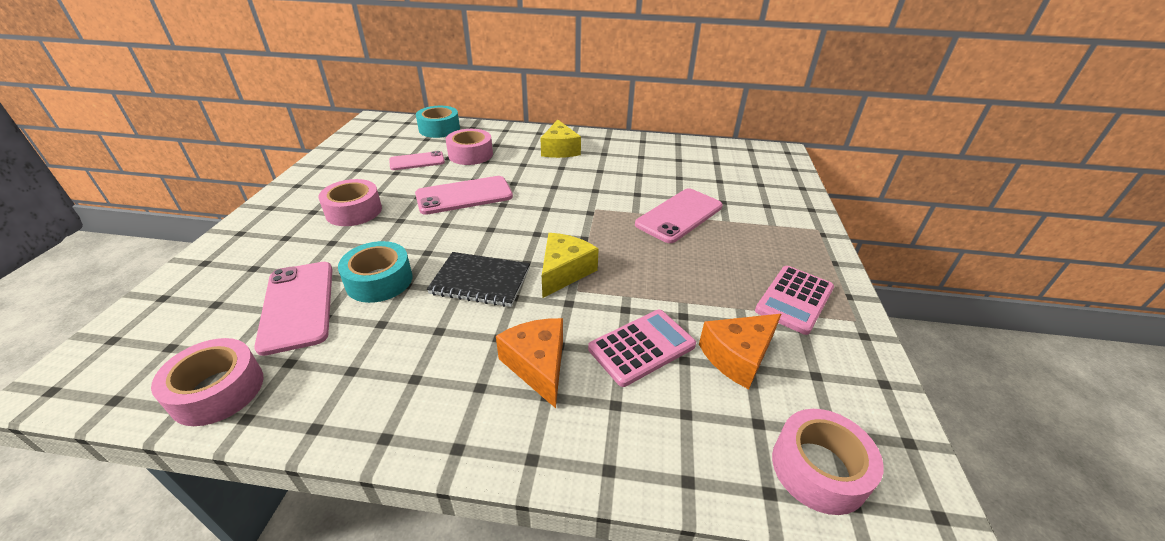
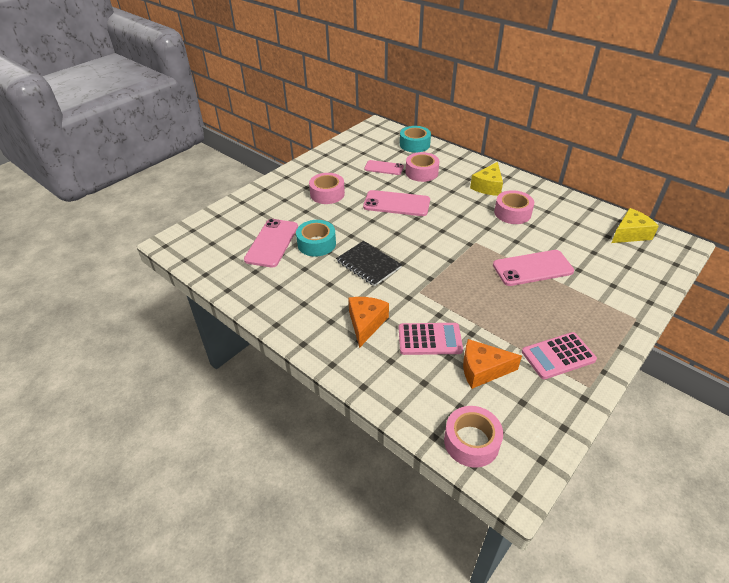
camera: 35 degrees right, 5 degrees up
pink tape [151,338,264,426] -> pink tape moved to [494,190,534,224]
yellow cheese [542,233,599,298] -> yellow cheese moved to [611,208,659,243]

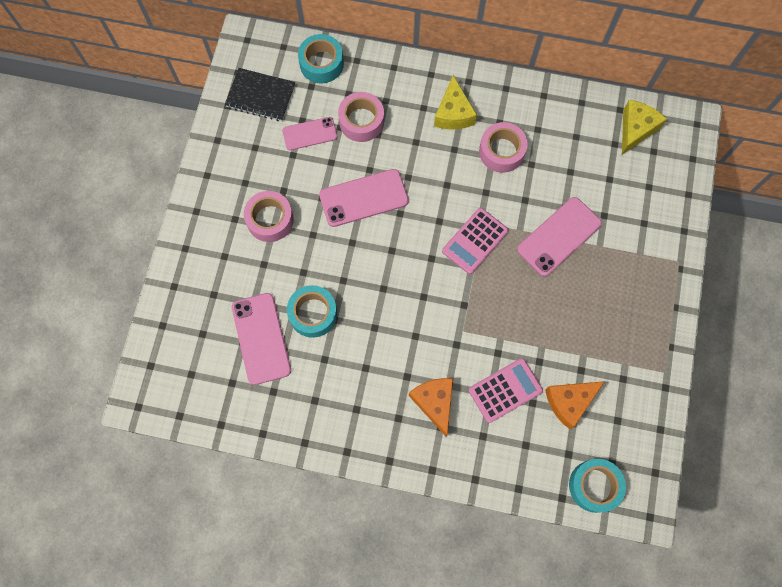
camera: 30 degrees left, 30 degrees up
black notebook [336,241,402,286] -> black notebook moved to [225,68,295,121]
pink tape [444,406,503,468] -> turquoise tape [569,459,626,513]
pink calculator [522,332,597,379] -> pink calculator moved to [442,208,508,274]

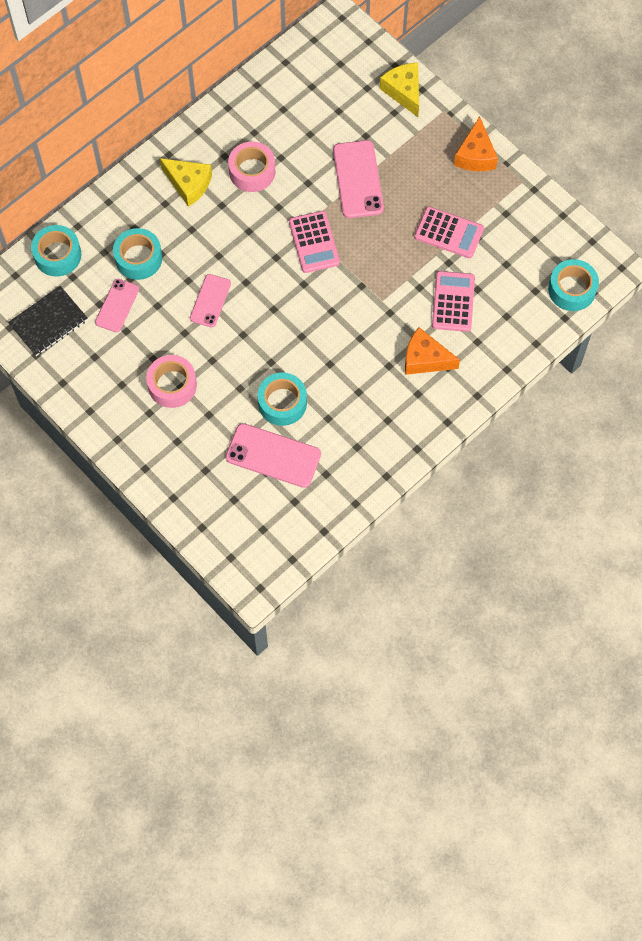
camera: 55 degrees left, 5 degrees down
pink phone [319,169,409,227] -> pink phone [190,274,231,327], size x0.64
pink tape [338,92,384,142] -> turquoise tape [113,228,162,280]
orange cheese [545,381,605,429] -> orange cheese moved to [454,116,498,171]
yellow cheese [622,100,667,154] -> yellow cheese moved to [380,63,419,117]
none -> pink calculator [414,207,484,258]

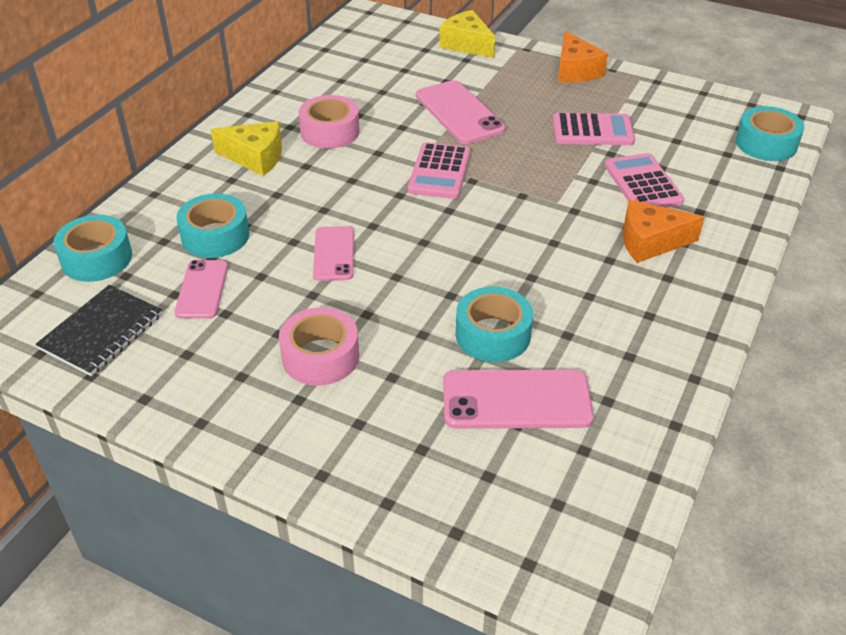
camera: 20 degrees left, 25 degrees down
pink calculator [289,211,340,273] -> pink calculator turned 45 degrees clockwise [408,142,470,199]

